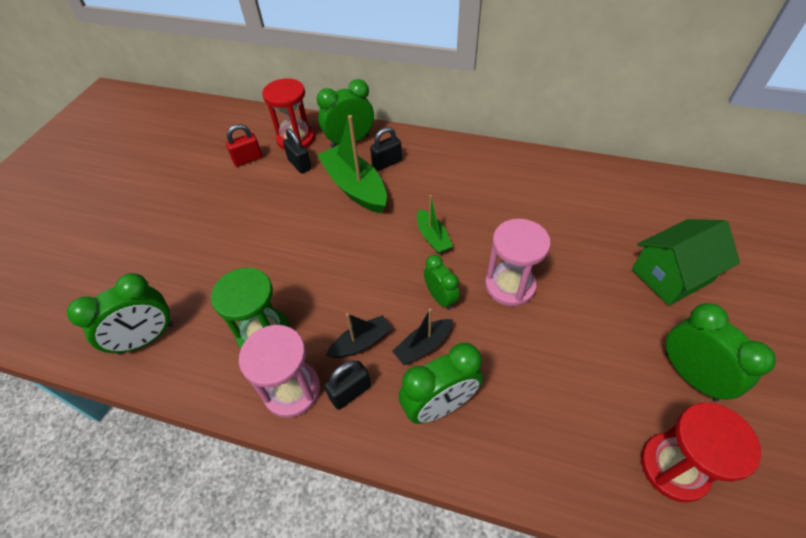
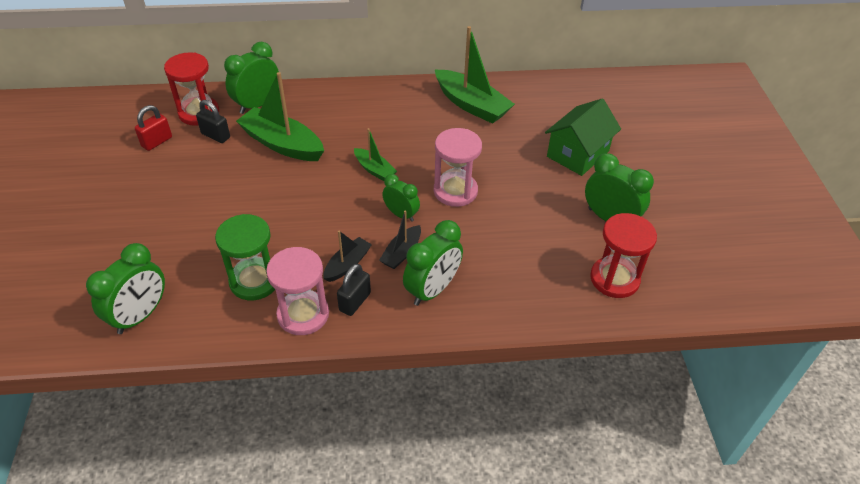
camera: 25 degrees left, 5 degrees down
black padlock [370,127,402,171] -> none
none -> green boat [435,26,515,124]

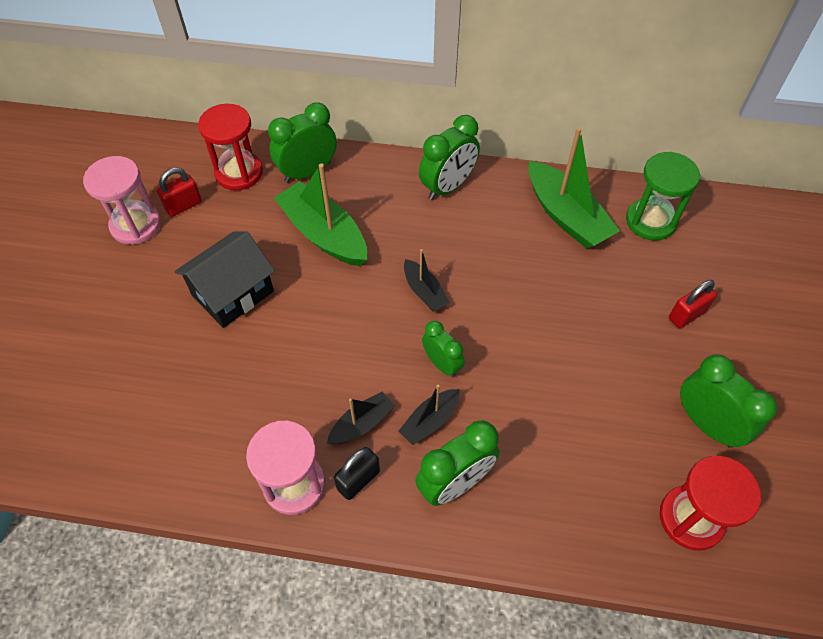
camera: 15 degrees right, 10 degrees up
green clock [86,243,165,334] -> green clock moved to [419,115,480,200]
black padlock [196,100,230,143] -> none
green hourglass [215,214,275,300] -> green hourglass moved to [626,152,700,240]
green boat [354,128,397,181] -> black boat [404,249,450,312]
pink hourglass [434,128,482,207] -> pink hourglass moved to [83,156,161,245]
green house [545,98,621,176] -> red padlock [669,280,717,328]
none -> black house [175,231,275,328]

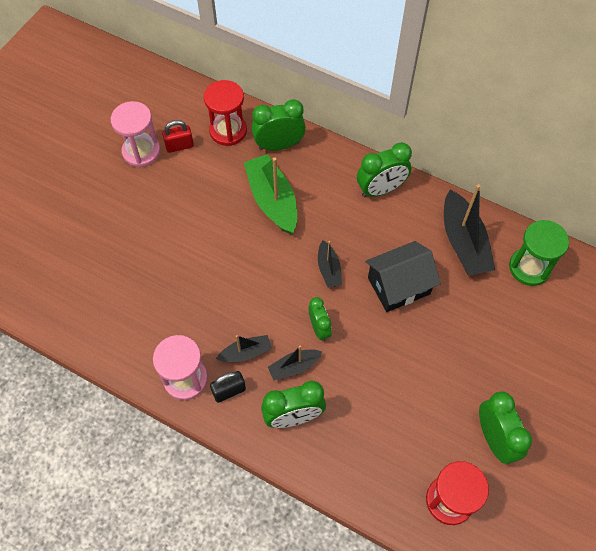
camera: 20 degrees right, 5 degrees up
black house [175,231,275,328] -> black house moved to [365,241,441,312]
green boat [529,127,620,249] -> black boat [444,184,495,276]
red padlock [669,280,717,328] -> none

